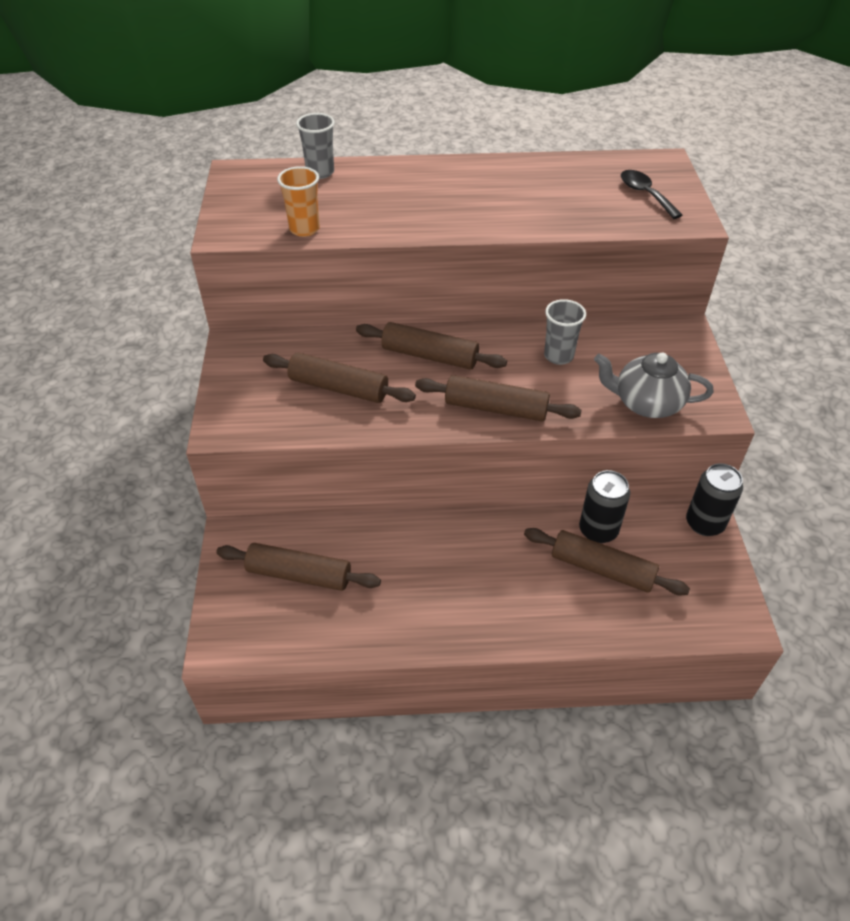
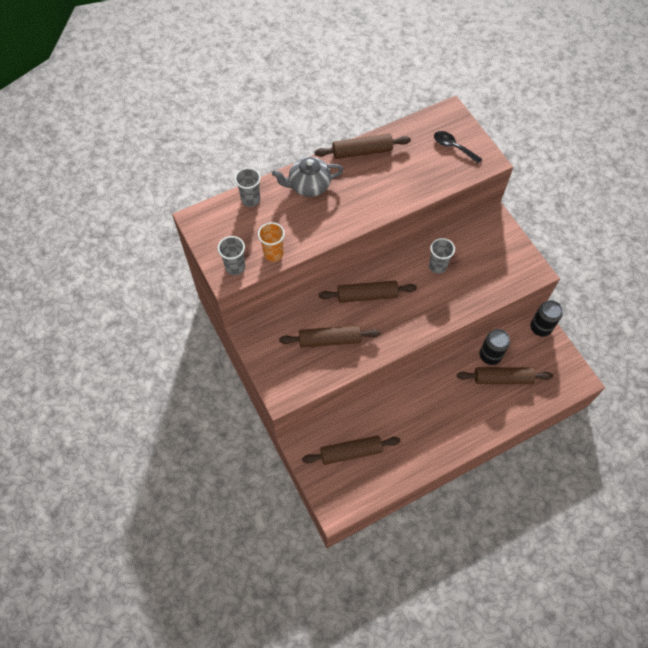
camera: 25 degrees left, 15 degrees up
brown rolling pin [415,375,582,421] -> brown rolling pin moved to [314,134,411,159]
grey teapot [594,353,714,418] -> grey teapot moved to [272,157,343,197]
none -> grey cup [218,236,245,275]

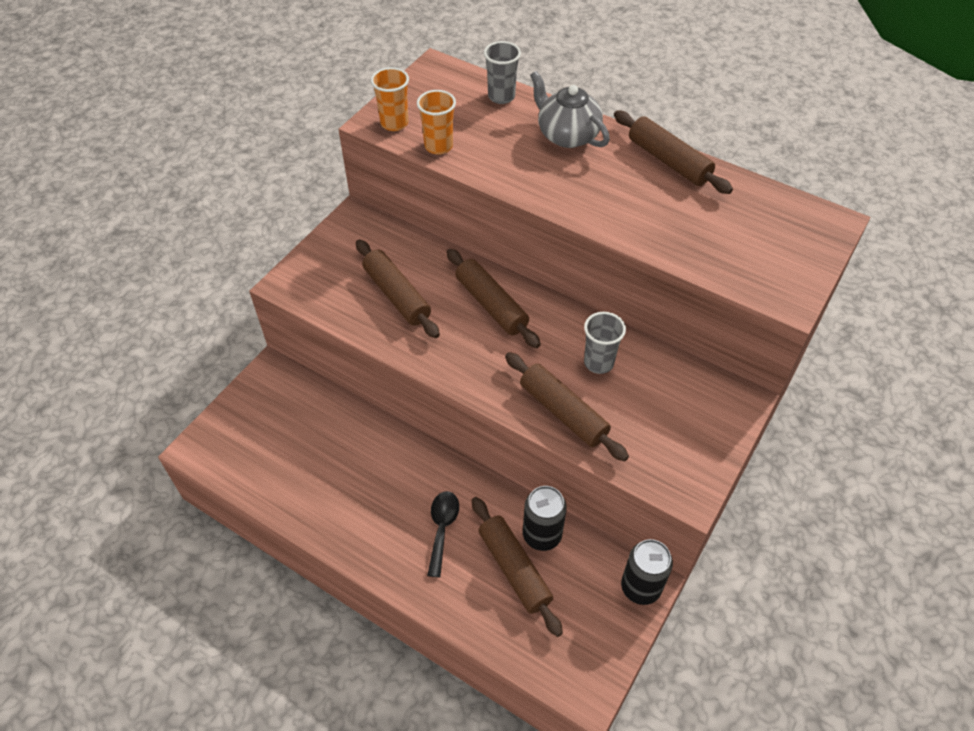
camera: 60 degrees right, 10 degrees down
grey cup [218,236,245,275] -> orange cup [371,67,409,131]
brown rolling pin [302,436,400,465] -> brown rolling pin moved to [505,352,629,461]
black spoon [434,131,482,164] -> black spoon moved to [427,491,459,577]

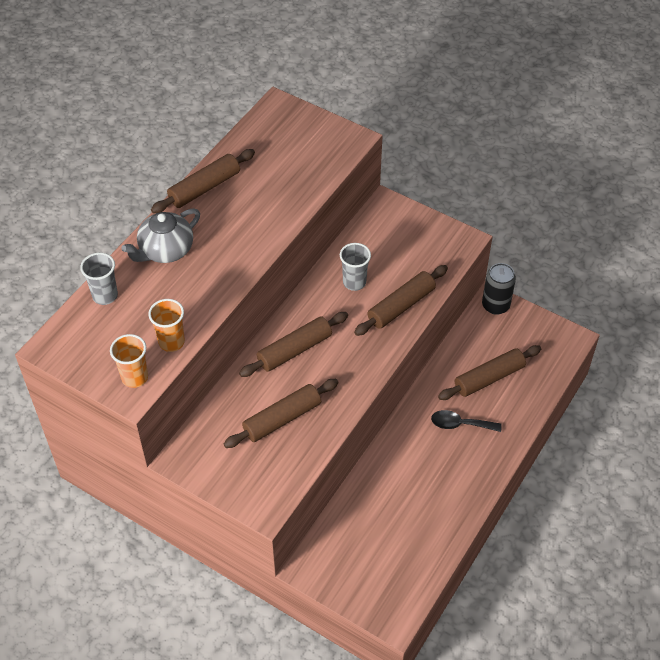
camera: 90 degrees left, 0 degrees up
black can [523,486,567,551] -> none

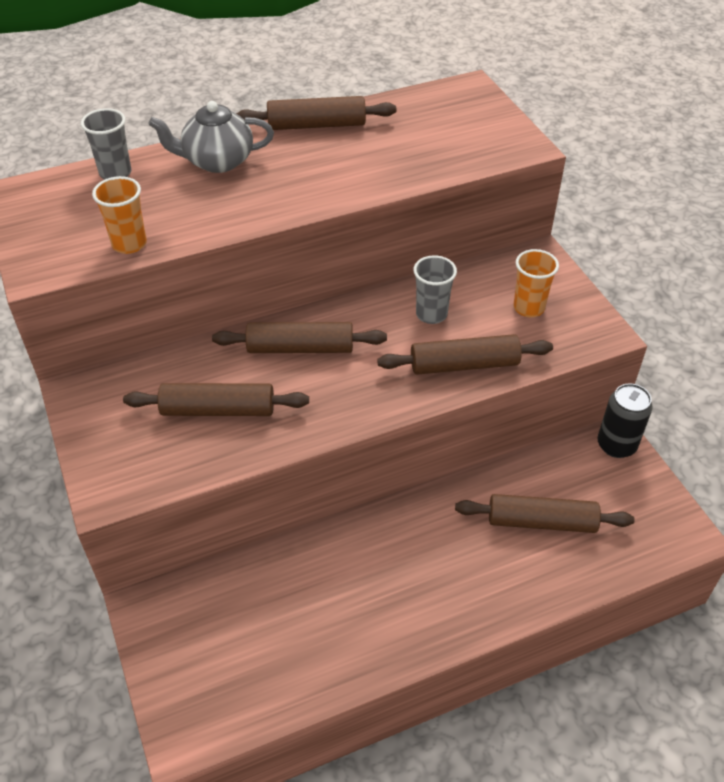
camera: 35 degrees right, 5 degrees down
orange cup [110,334,148,388] -> orange cup moved to [513,249,559,317]
black spoon [431,410,502,432] -> none

